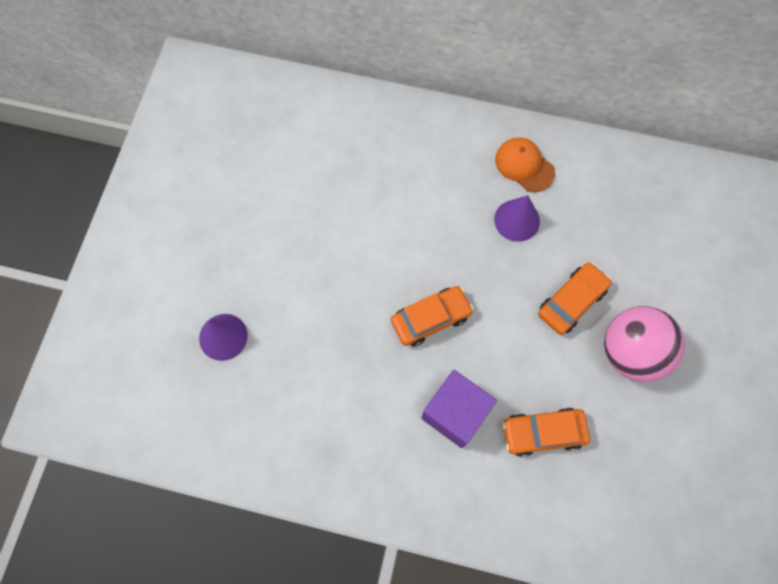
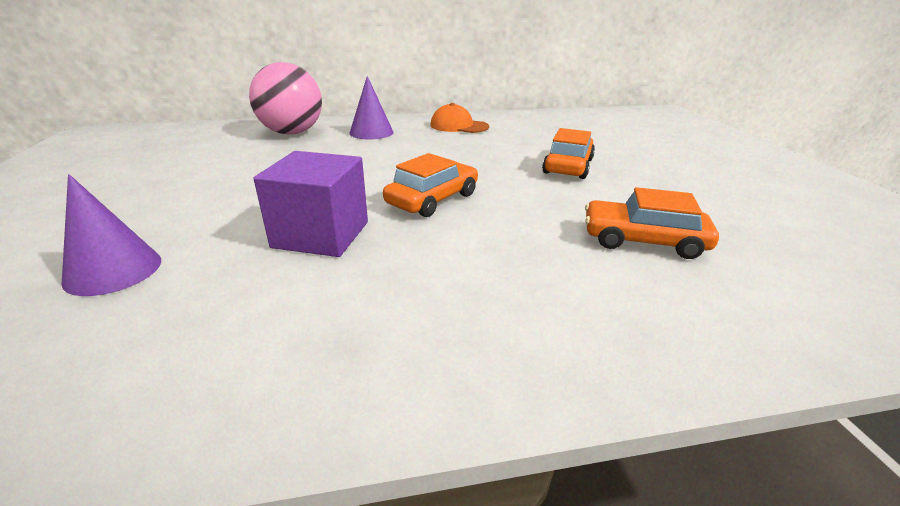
camera: 25 degrees left, 40 degrees down
purple cube [421,370,497,448] -> purple cube moved to [254,151,368,257]
purple cone [494,195,540,242] -> purple cone moved to [349,76,394,140]
orange car [502,408,590,457] -> orange car turned 45 degrees clockwise [585,187,719,259]
pink ball [604,306,685,382] -> pink ball moved to [249,62,322,135]

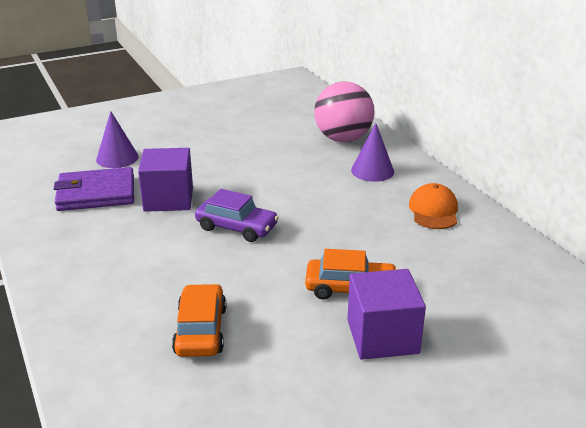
camera: 75 degrees right, 0 degrees up
orange car [383,153,478,217] -> purple car [195,189,279,242]
none -> purple wallet [54,167,134,211]
none -> purple cube [347,269,426,360]

